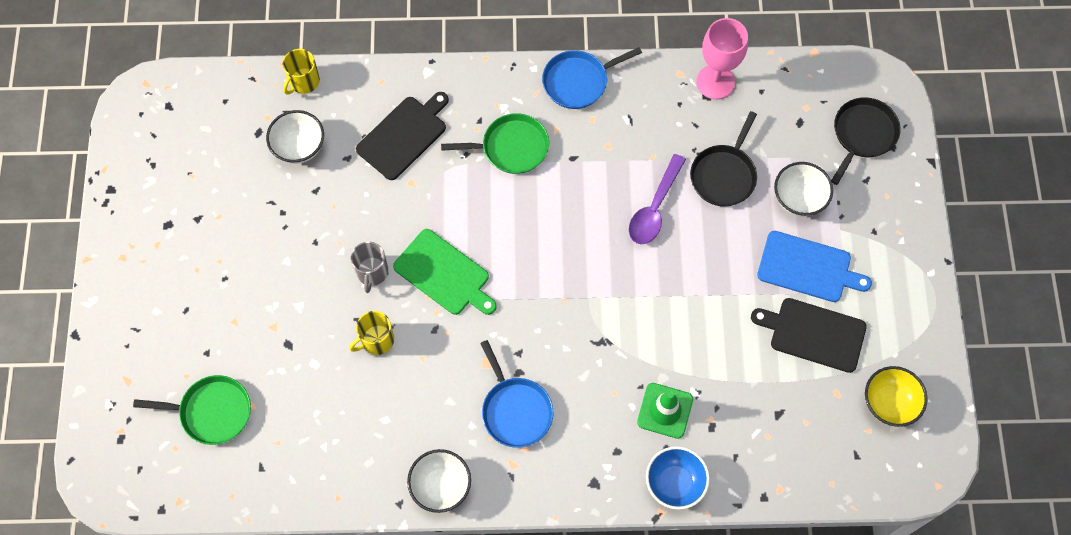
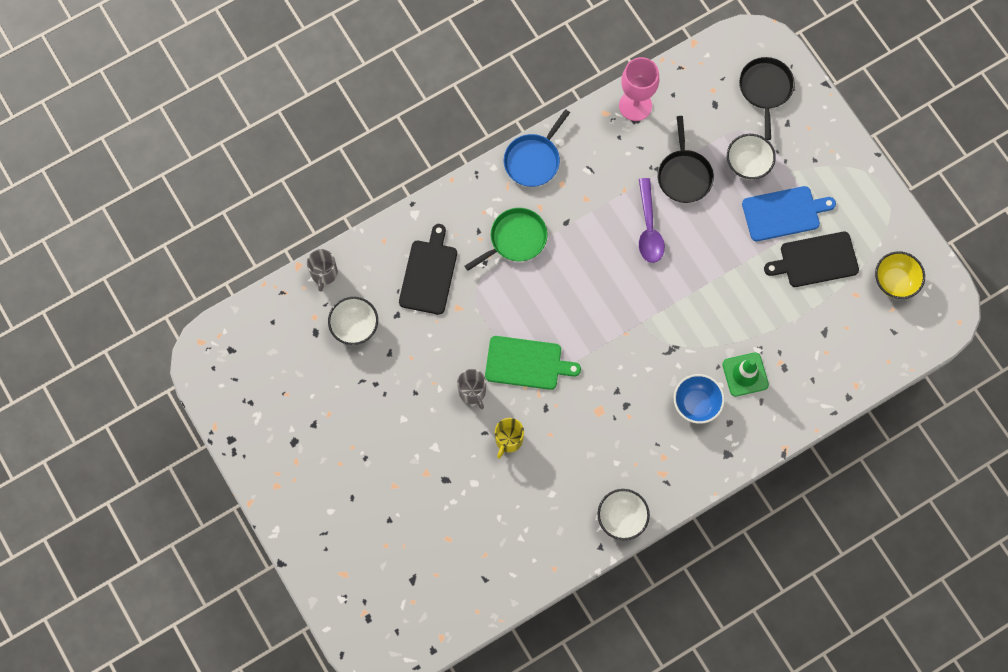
camera: 30 degrees left, 5 degrees up
green pan [133,375,251,445] -> none
yellow mug [283,49,320,95] -> grey mug [307,249,338,292]
blue pan [480,340,553,448] -> none
blue bowl [646,446,710,510] -> blue bowl moved to [674,374,725,424]

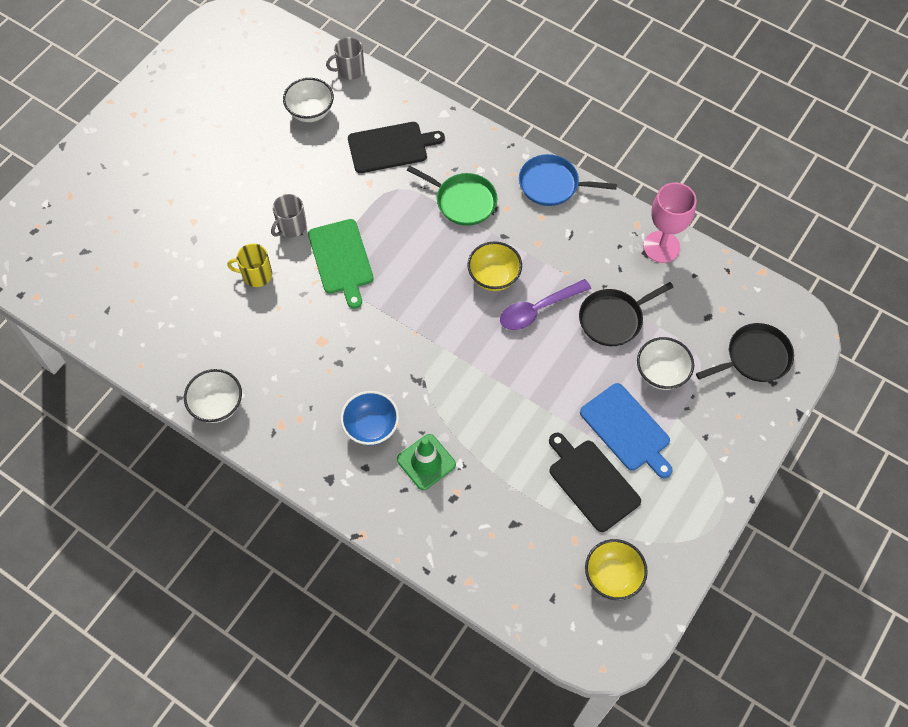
camera: 65 degrees right, 10 degrees down
none -> yellow bowl [467,241,522,291]

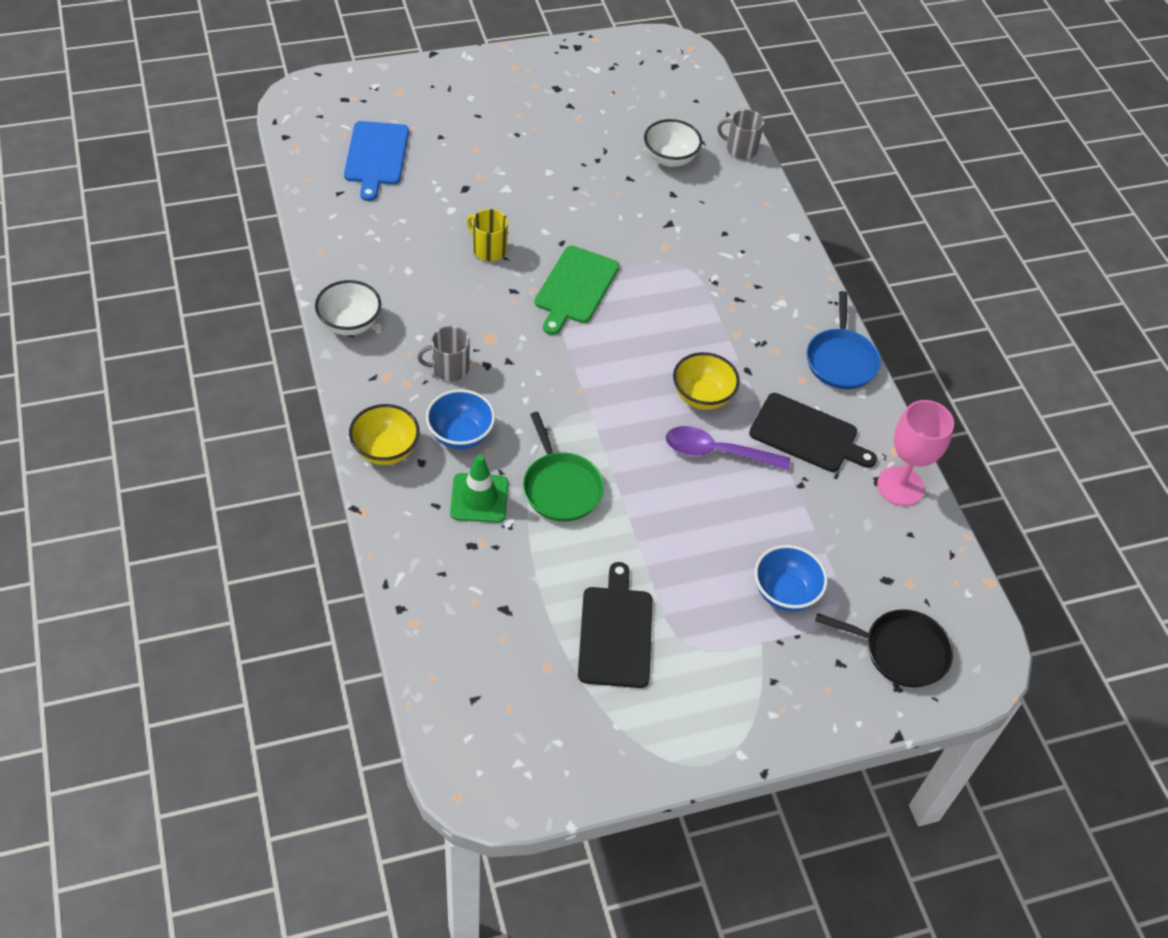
camera: 35 degrees right, 10 degrees down
grey mug [271,194,307,237] -> grey mug moved to [417,326,470,381]
black cutting board [348,122,445,173] -> black cutting board moved to [749,393,877,472]
green pan [407,166,497,226] -> green pan moved to [523,412,604,522]
blue pan [519,154,617,206] -> blue pan turned 135 degrees counterclockwise [807,291,881,389]
black pan [579,282,674,346] -> none
blue cutting board [580,383,673,478] -> blue cutting board moved to [344,121,409,201]
yellow bowl [585,539,648,600] -> yellow bowl moved to [349,404,420,465]
white bowl [637,337,694,390] -> blue bowl [754,545,828,611]

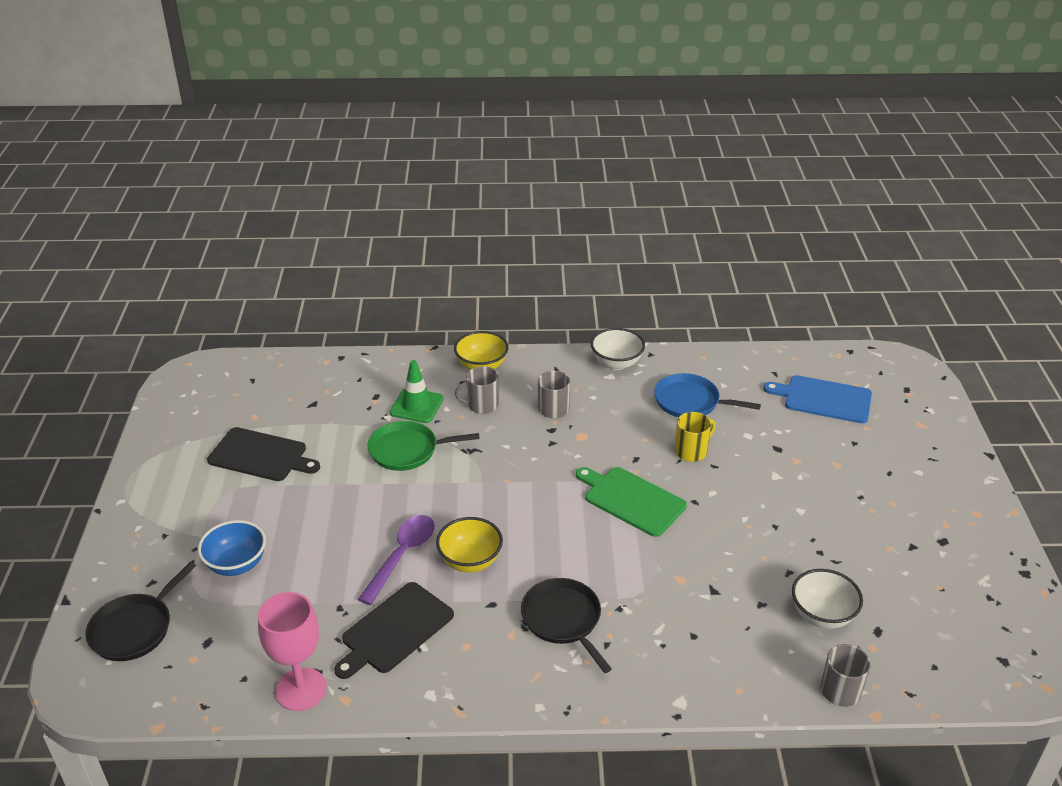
camera: 110 degrees right, 15 degrees down
blue bowl [426,389,495,449] -> grey mug [455,366,499,414]
blue pan [807,291,881,389] -> blue pan moved to [654,373,761,417]
none -> black pan [521,578,612,673]

